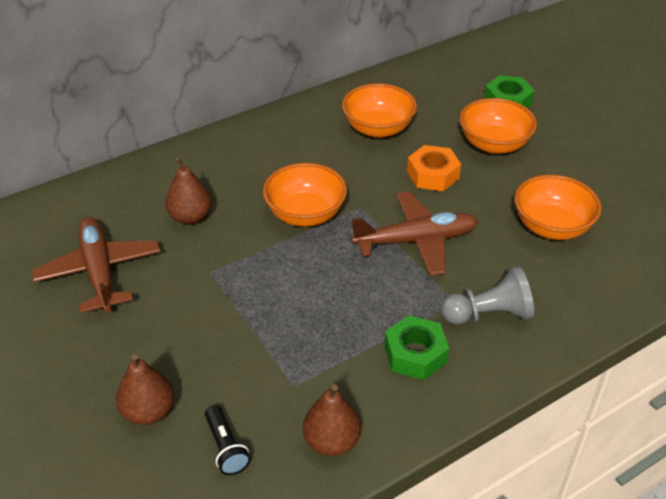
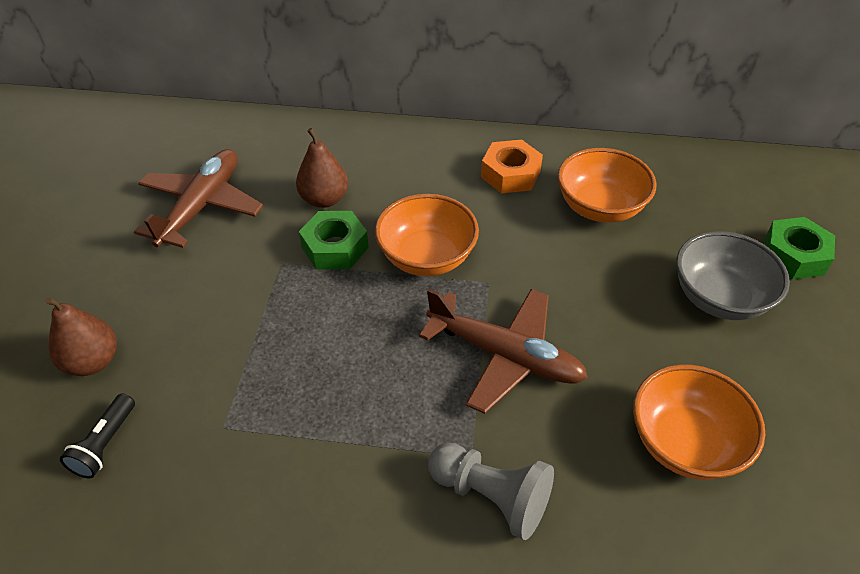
camera: 40 degrees right, 5 degrees up
brown pear [303,385,361,456] -> none
green nut [384,315,449,380] -> green nut moved to [299,211,369,269]
orange nut [407,145,461,191] -> orange nut moved to [481,140,543,193]
orange bowl [460,98,537,154] -> grey bowl [676,231,790,320]

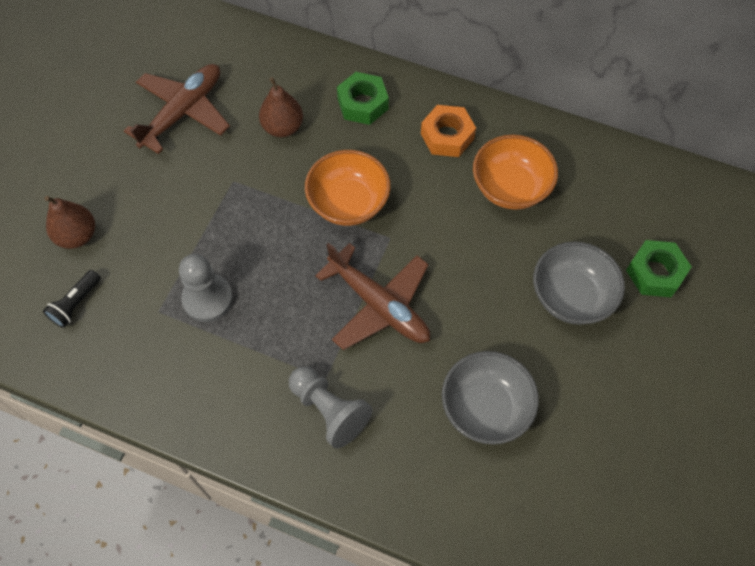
camera: 15 degrees right, 15 degrees up
green nut [299,211,369,269] -> green nut moved to [337,72,389,125]
orange bowl [633,364,765,480] -> grey bowl [442,351,539,445]
none -> grey pawn [179,254,233,322]

